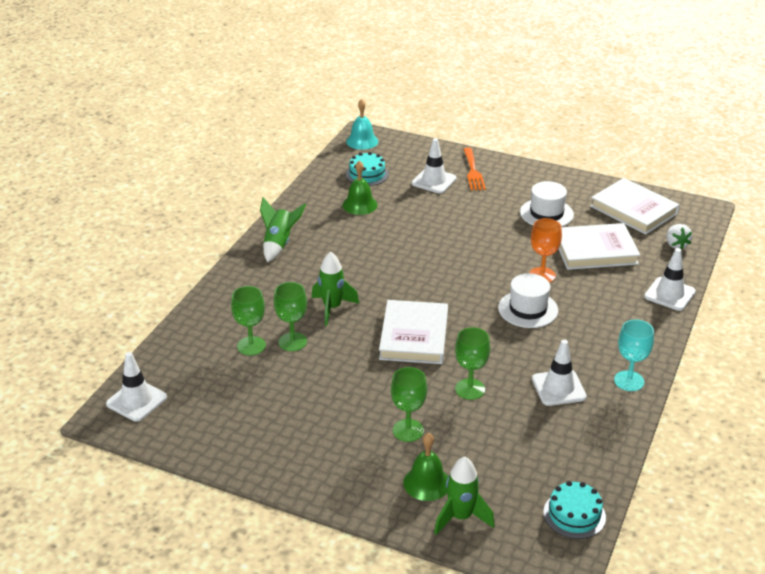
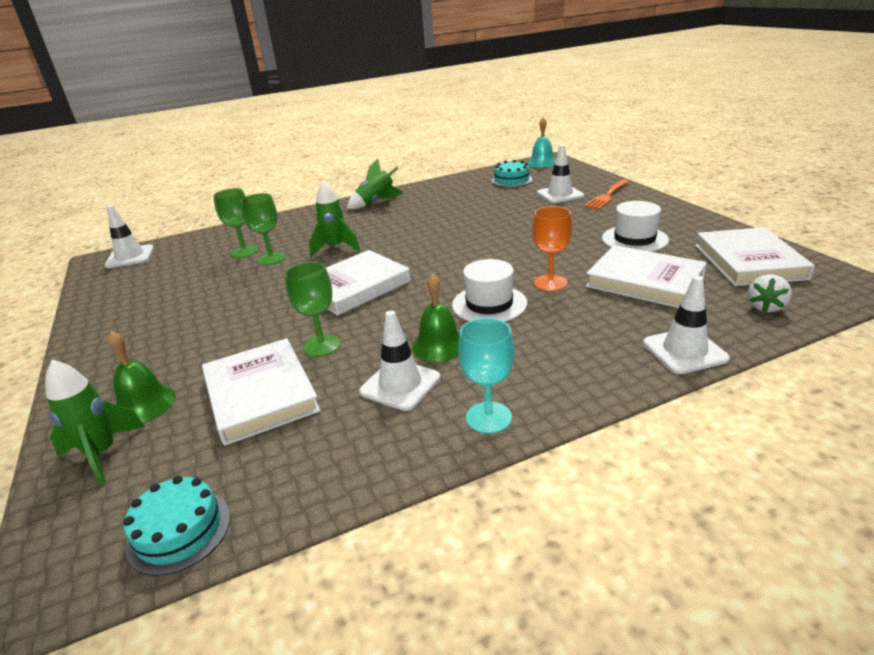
camera: 45 degrees right, 5 degrees down
green bell [343,160,377,215] -> green bell moved to [412,273,460,362]
green goblet [391,367,427,442] -> none
none -> white book [202,338,321,446]

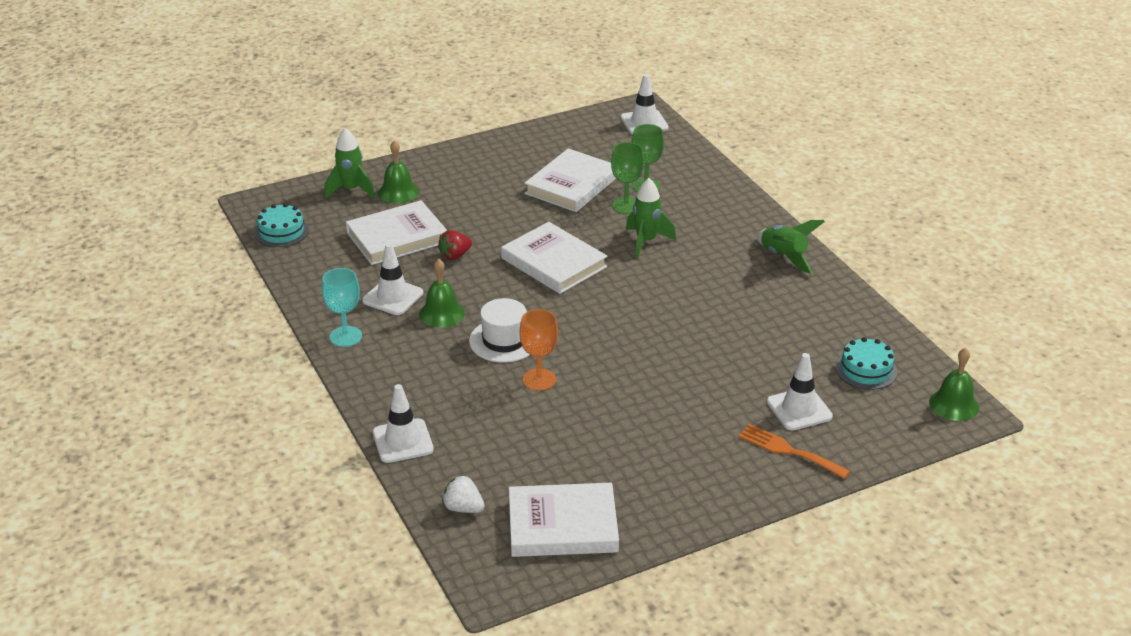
camera: 85 degrees right, 5 degrees up
green goblet [285,262,341,357] -> red strawberry [438,230,472,260]
turquoise bell [528,117,556,168] -> green bell [929,348,979,421]
white book [586,245,707,308] -> white book moved to [524,148,616,212]
white hat [602,201,669,252] -> none

